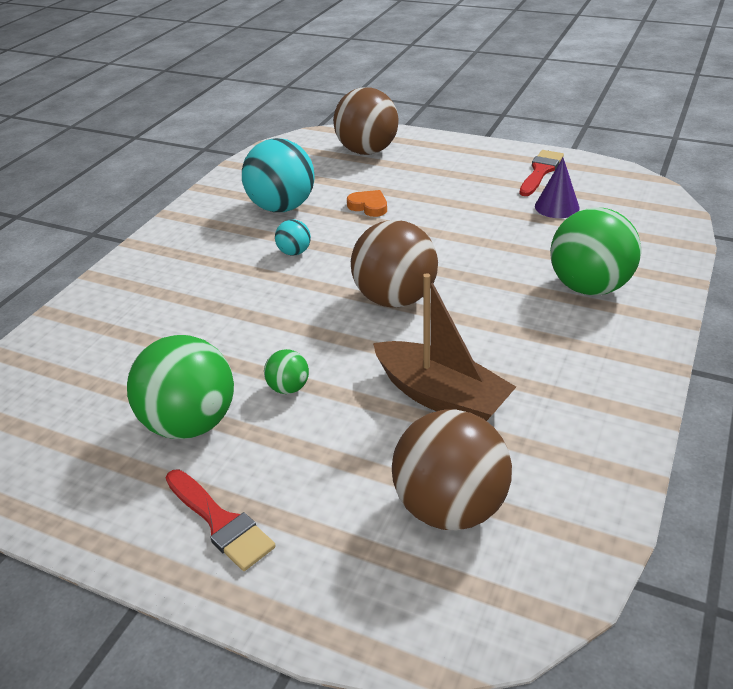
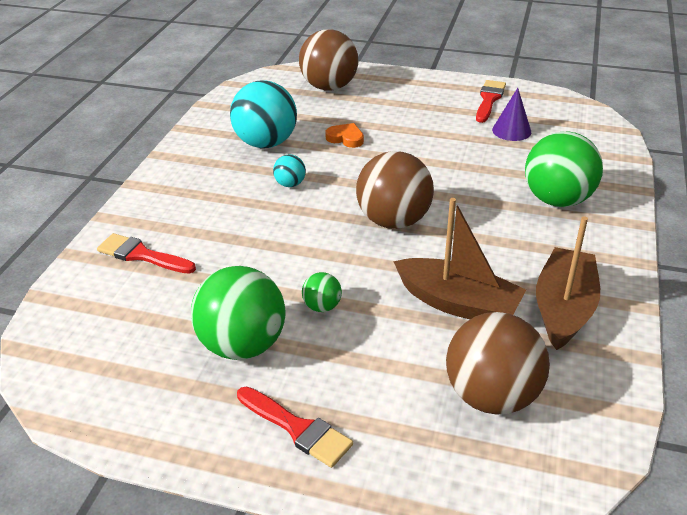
camera: 10 degrees left, 0 degrees up
none -> red brush [97,233,196,274]
none -> brown boat [536,216,600,350]

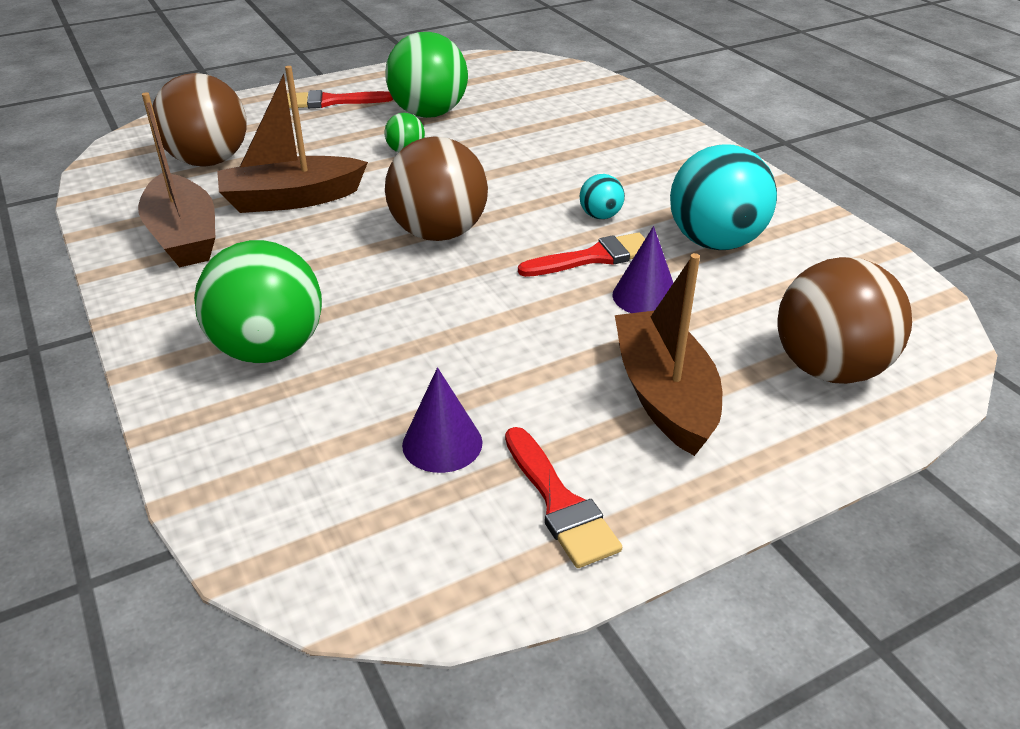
camera: 135 degrees right, 0 degrees up
red brush [97,233,196,274] -> red brush moved to [518,233,645,277]
orange heart [325,123,364,148] -> purple cone [612,226,673,313]
none -> brown boat [615,253,722,456]

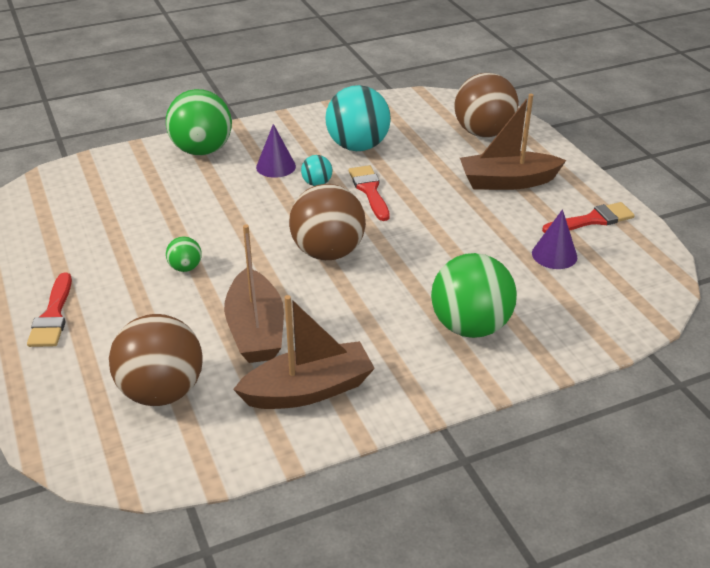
camera: 85 degrees left, 0 degrees up
green ball [385,32,468,118] -> green ball moved to [166,89,232,156]
purple cone [612,226,673,313] -> purple cone moved to [256,124,296,178]

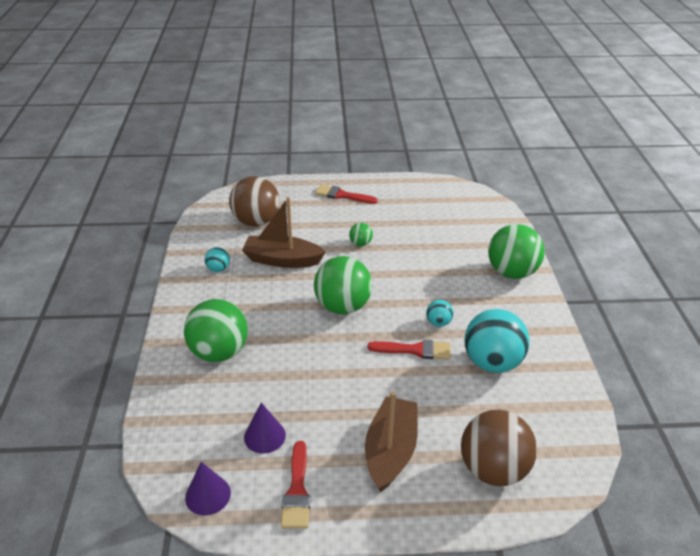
camera: 110 degrees right, 0 degrees up
brown boat [233,295,375,409] -> turquoise ball [205,247,230,272]
purple cone [256,124,296,178] -> purple cone moved to [185,462,231,516]
brown ball [289,184,366,260] -> green ball [314,256,372,314]

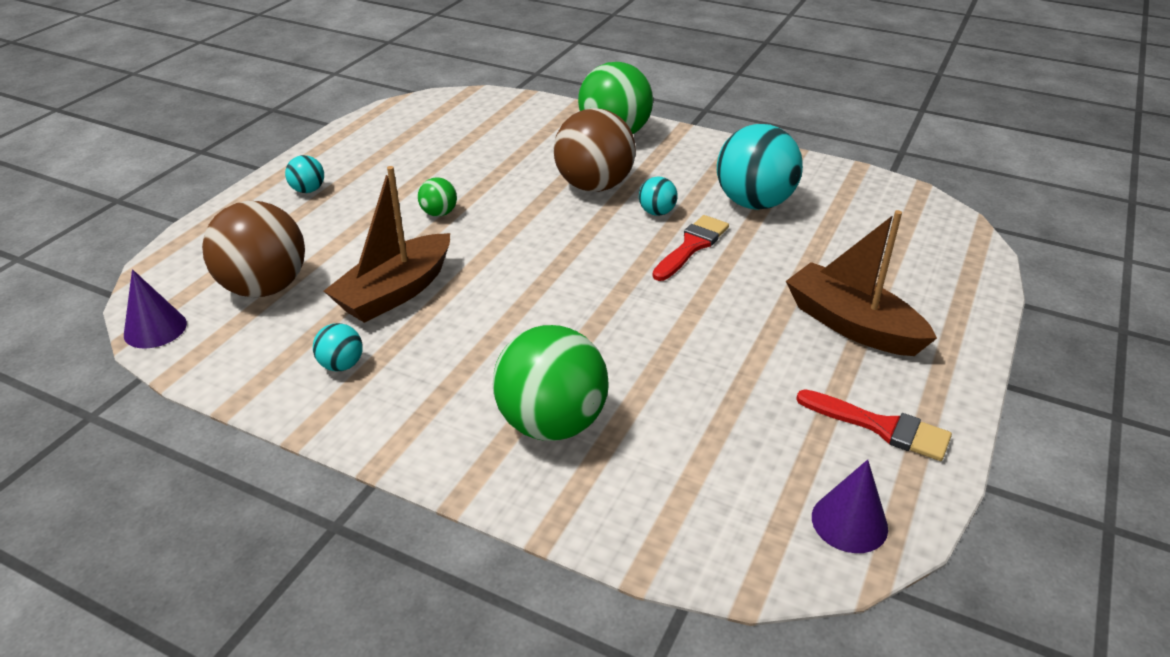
camera: 60 degrees left, 0 degrees up
purple cone [244,402,286,454] -> purple cone moved to [124,269,187,349]
green ball [314,256,372,314] -> none
red brush [315,184,378,204] -> turquoise ball [285,155,324,193]
brown ball [461,410,537,486] -> brown ball moved to [554,108,636,192]

